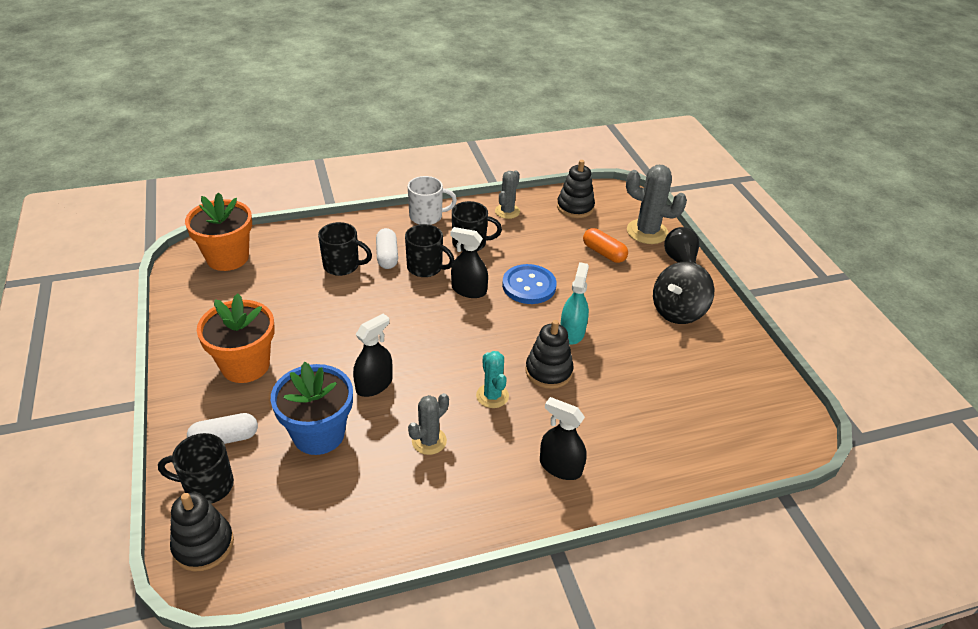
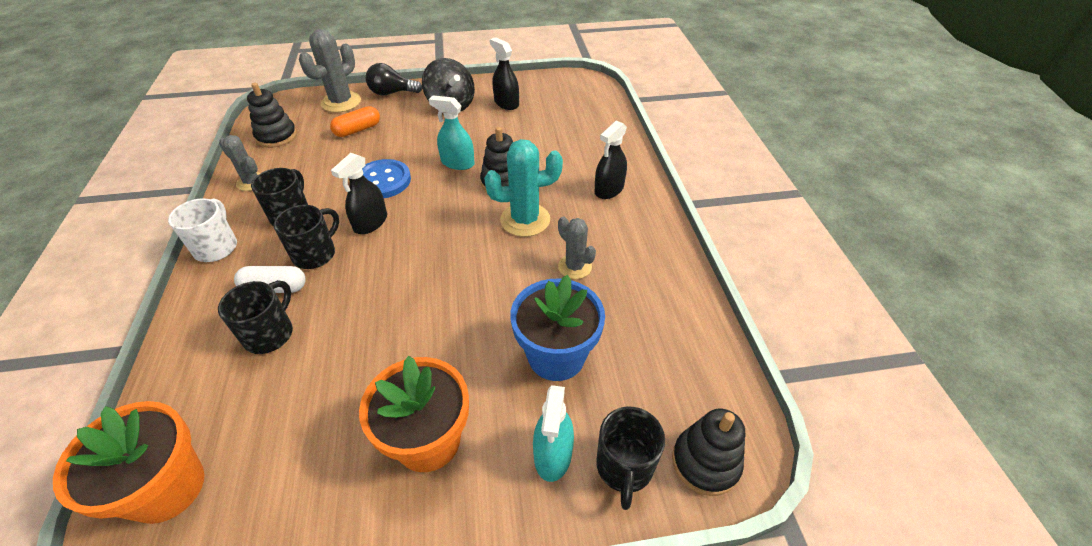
camera: 80 degrees left, 5 degrees up
white capsule [187,413,258,444] -> turquoise spray bottle [533,385,574,482]
black spray bottle [353,314,392,397] -> black spray bottle moved to [490,37,519,110]
turquoise cactus [476,351,509,408] -> turquoise cactus [484,139,563,237], size x1.60

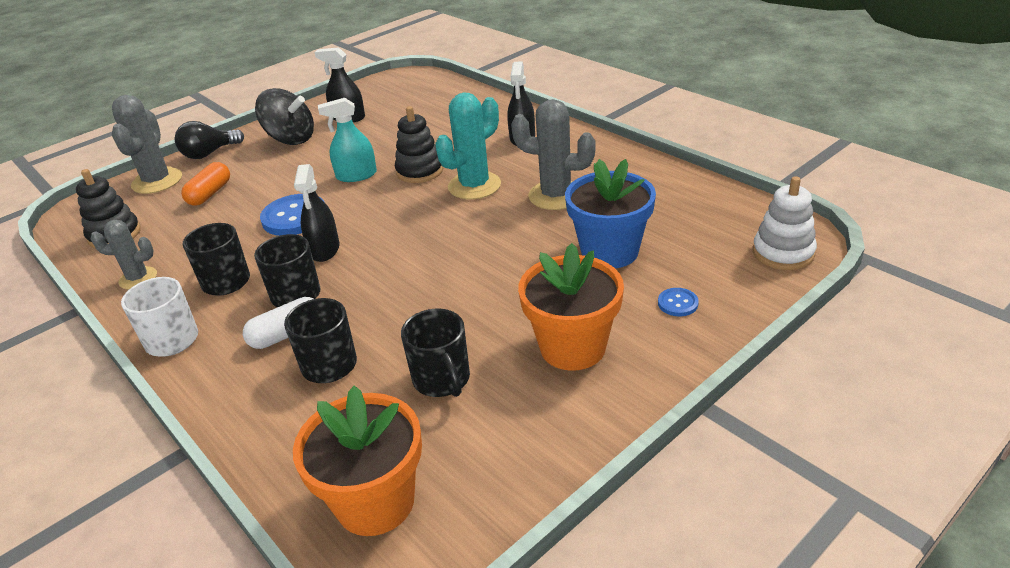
camera: 30 degrees left, 10 degrees down
turquoise spray bottle [533,385,574,482] -> blue button [658,288,699,317]
grey cactus [558,216,596,279] -> grey cactus [511,99,596,210], size x1.60
black mug [596,407,665,510] -> black mug moved to [401,309,470,397]
black stacking toy [672,409,745,496] -> white stacking toy [753,176,817,270]

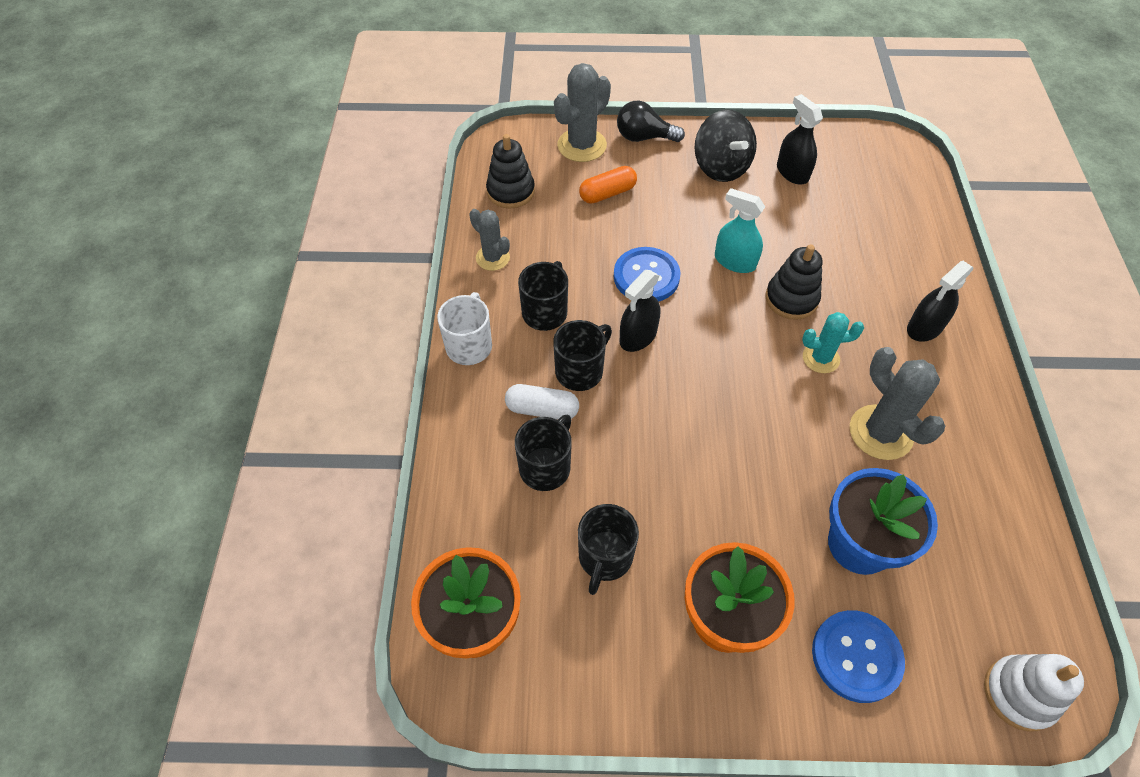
camera: 40 degrees right, 20 degrees up
turquoise cactus [435,92,501,199] -> turquoise cactus [802,312,864,373], size x0.62
blue button [658,288,699,317] -> blue button [812,610,905,703], size x2.04

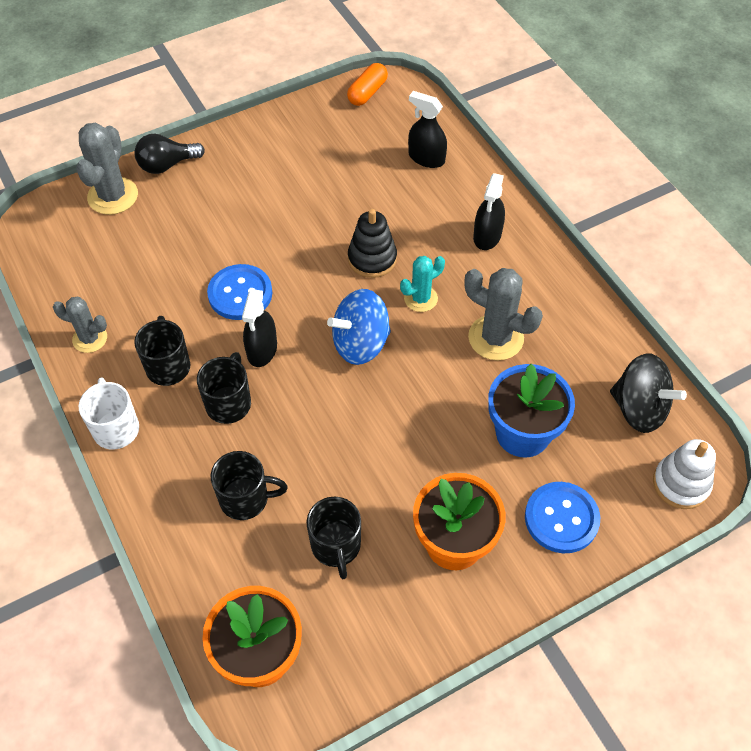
camera: 30 degrees left, 0 degrees up
black stacking toy [486,134,535,209] -> none
white capsule [505,384,579,420] -> none
black mug [515,414,572,491] -> black mug turned 90 degrees clockwise [211,451,288,520]
orange capsule [579,166,637,204] -> orange capsule moved to [347,63,388,106]
black spinning top [694,110,757,182] -> black spinning top moved to [610,353,687,433]
turquoise spray bottle [715,188,765,273] -> none
black spray bottle [777,94,823,184] -> black spray bottle moved to [408,91,447,168]
none -> blue spinning top [327,289,391,365]

